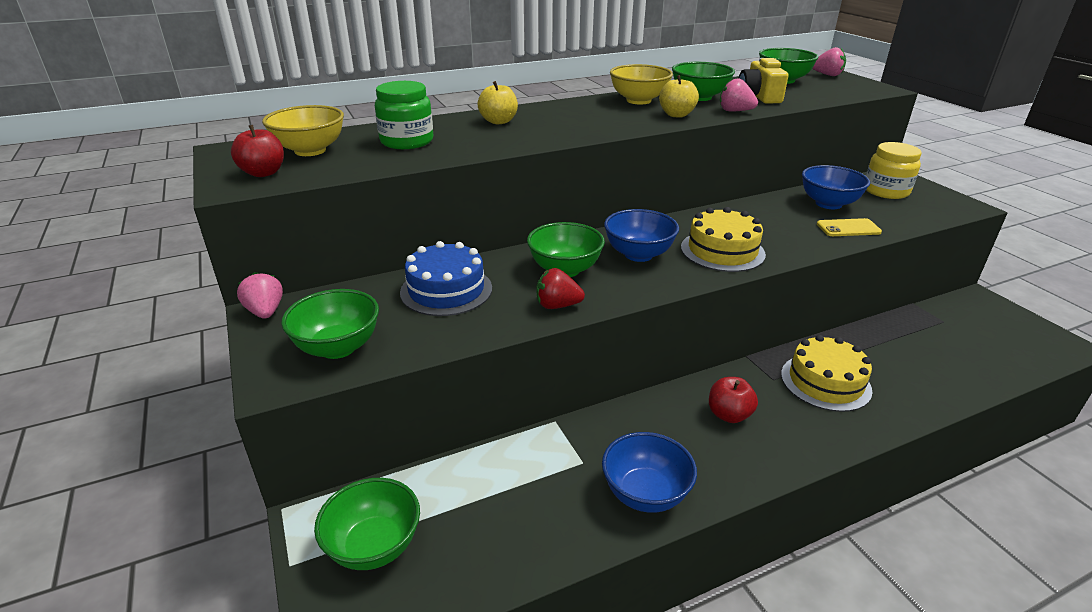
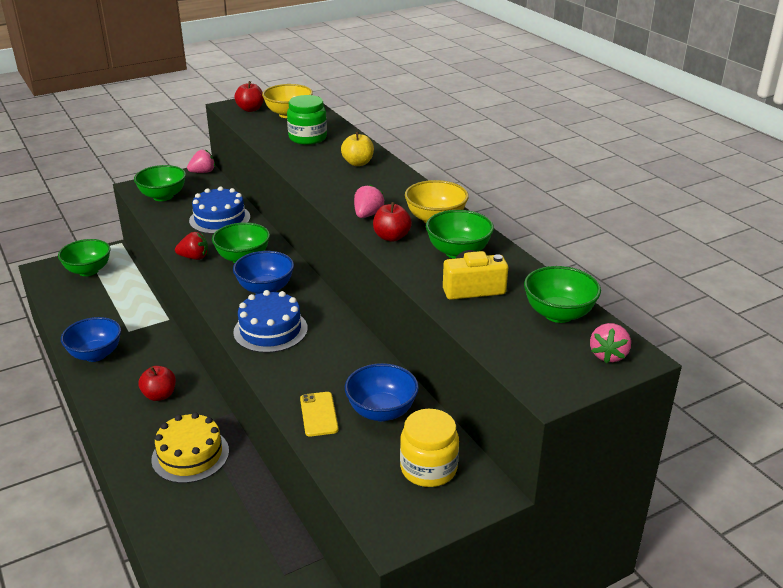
camera: 85 degrees right, 0 degrees up
red strawberry [537,268,585,309] -> red strawberry turned 90 degrees clockwise [175,232,208,260]
yellow apple [659,75,699,118] -> red apple [373,202,412,242]
yellow cake [681,207,766,272] -> blue cake [233,290,308,353]
pink strawberry [720,78,758,111] -> pink strawberry moved to [354,184,384,218]

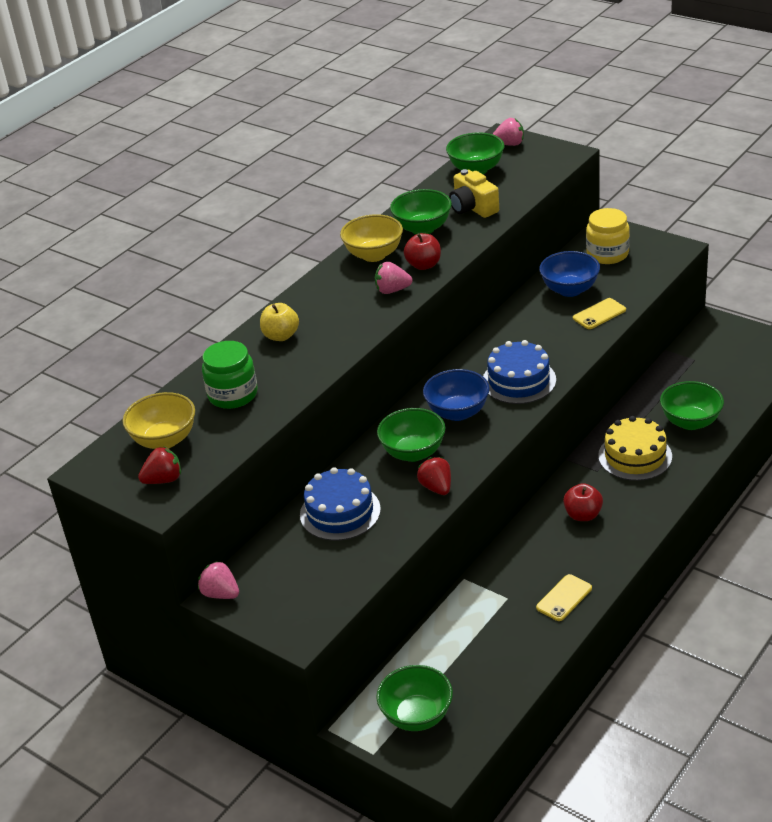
camera: 110 degrees left, 5 degrees up
blue bowl [61,317,121,362] -> yellow phone [536,574,592,621]
green bowl [134,165,186,201] -> green bowl moved to [660,381,724,430]
red apple [234,81,264,112] -> red strawberry [138,447,181,484]

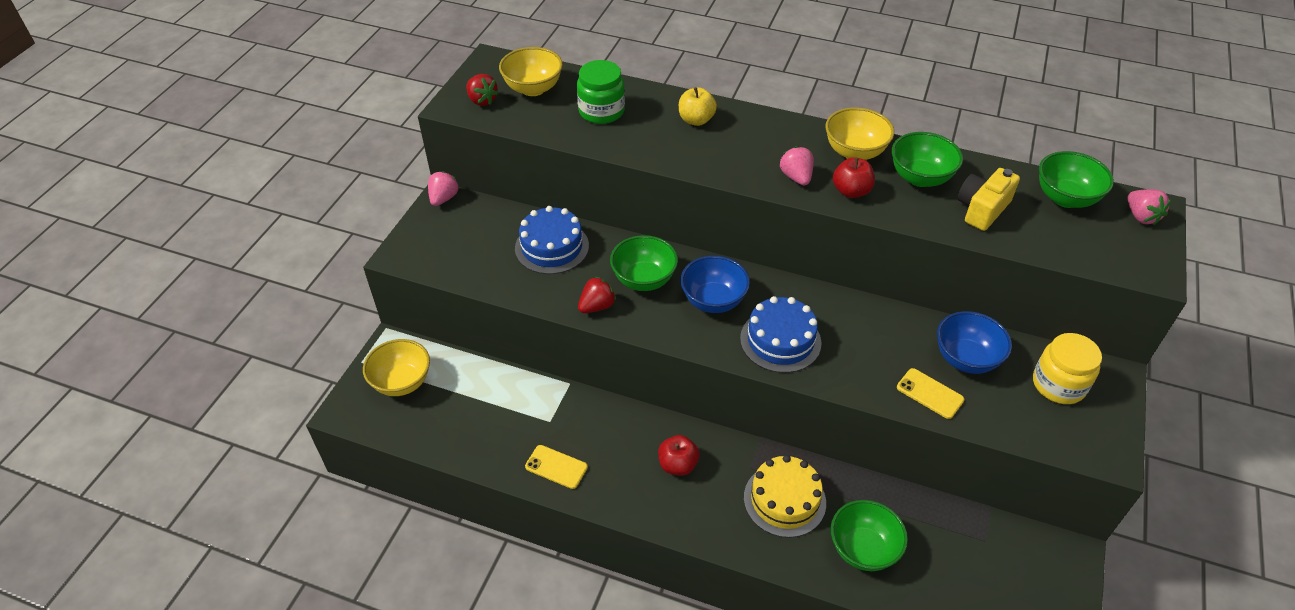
camera: 70 degrees right, 10 degrees up
green bowl [376,665,453,731] -> yellow bowl [363,339,430,396]

